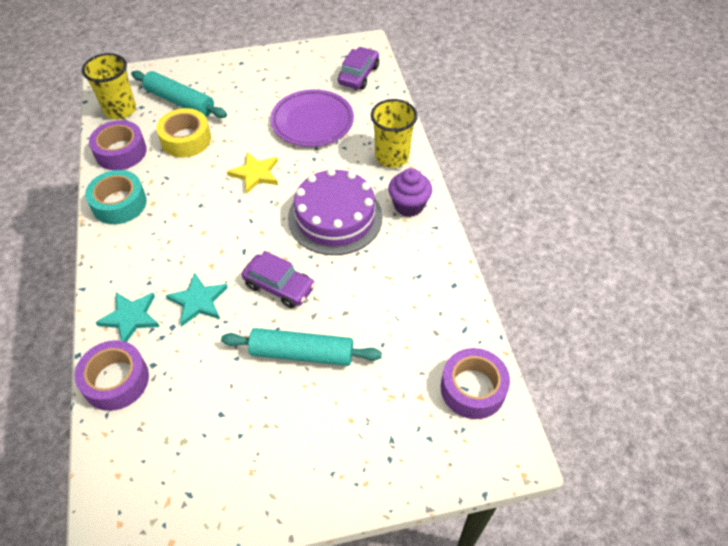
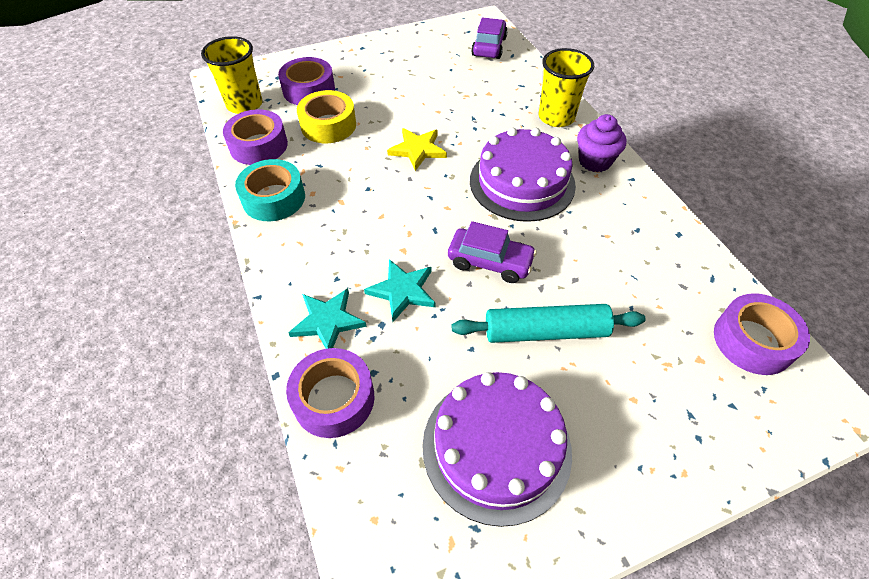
camera: 10 degrees left, 0 degrees up
turquoise rolling pin [131,71,227,118] -> purple tape [278,57,335,105]
purple plate [270,89,354,147] -> none
none -> purple cake [422,372,572,527]

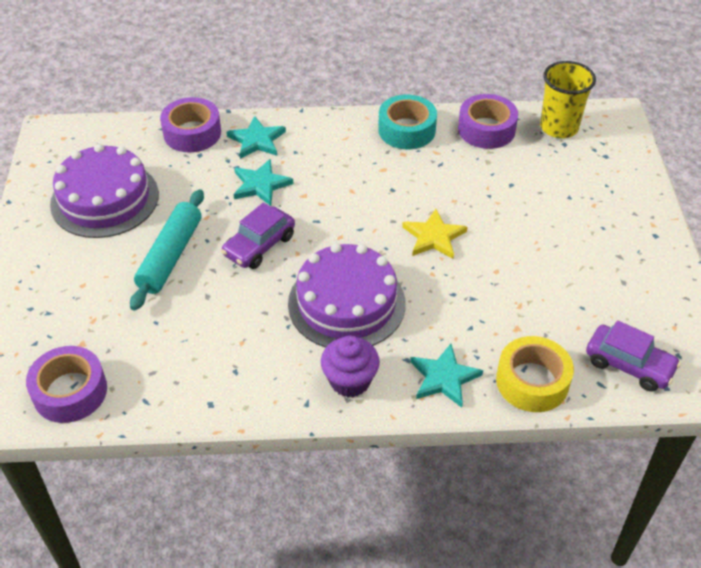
camera: 110 degrees right, 5 degrees down
purple tape [278,57,335,105] -> none
yellow tape [297,90,356,143] -> yellow tape moved to [496,336,574,412]
yellow cup [539,48,594,127] -> turquoise star [410,344,483,408]

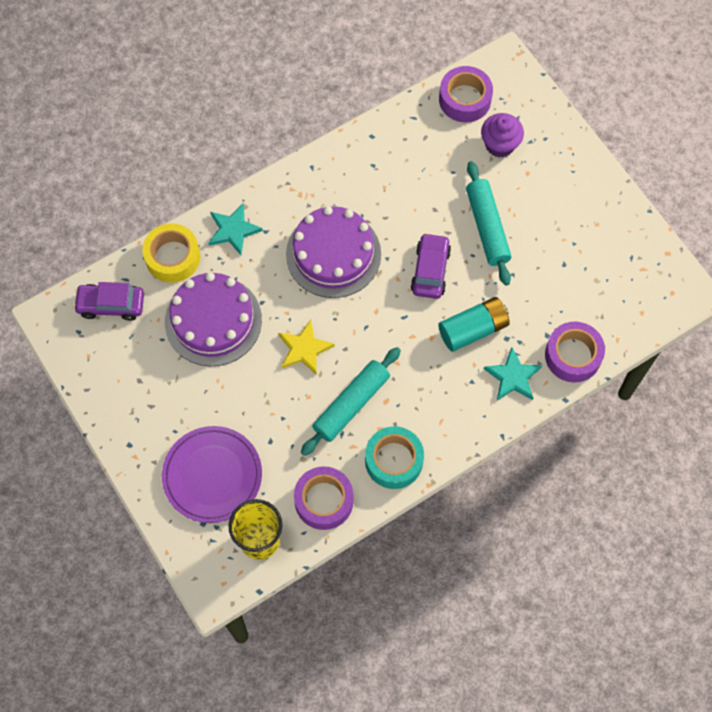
camera: 150 degrees right, 20 degrees up
purple cake [50,144,159,238] -> purple cake moved to [165,272,262,366]
turquoise star [233,159,294,206] -> turquoise battery [438,297,510,352]
purple cupcake [321,335,380,397] -> purple cupcake moved to [481,113,524,157]
none -> purple plate [162,426,262,523]
none -> turquoise rolling pin [301,347,401,456]

